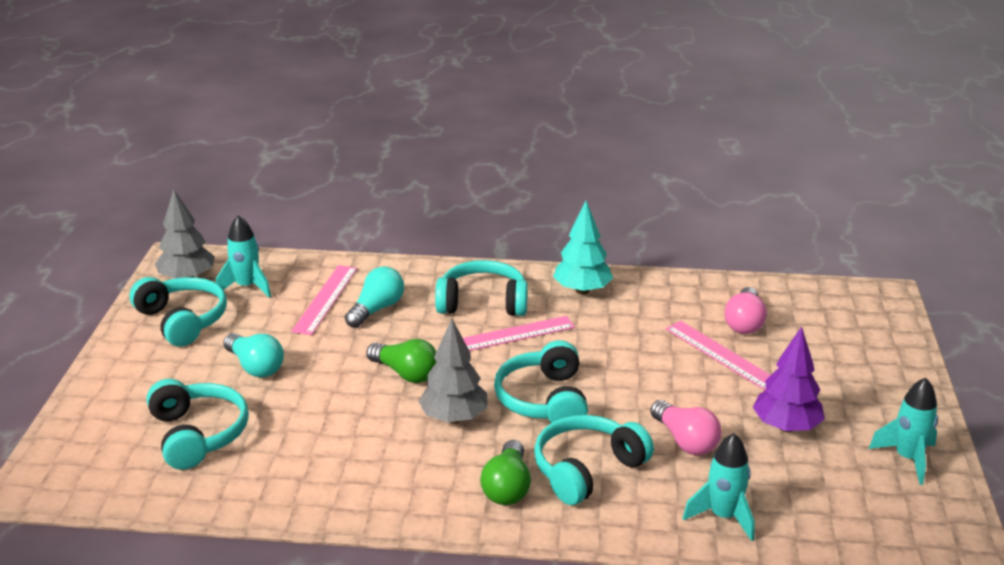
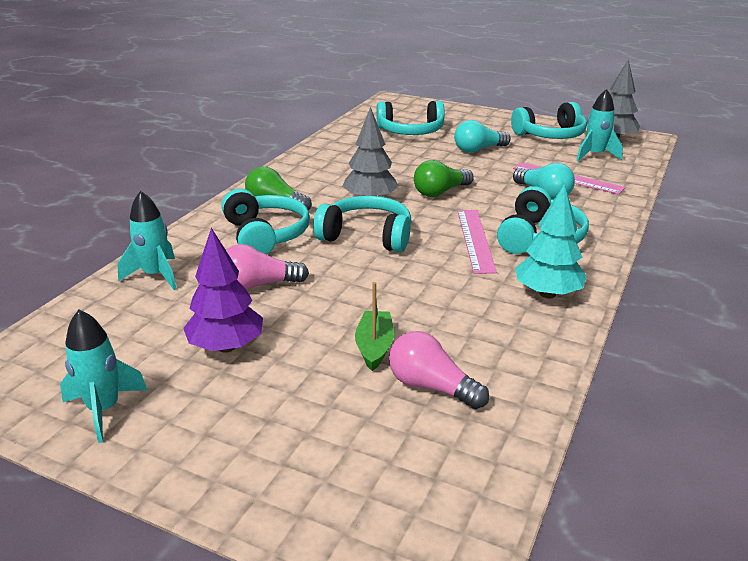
camera: 110 degrees right, 0 degrees up
pink ruler [666,321,771,390] -> green boat [355,282,394,371]

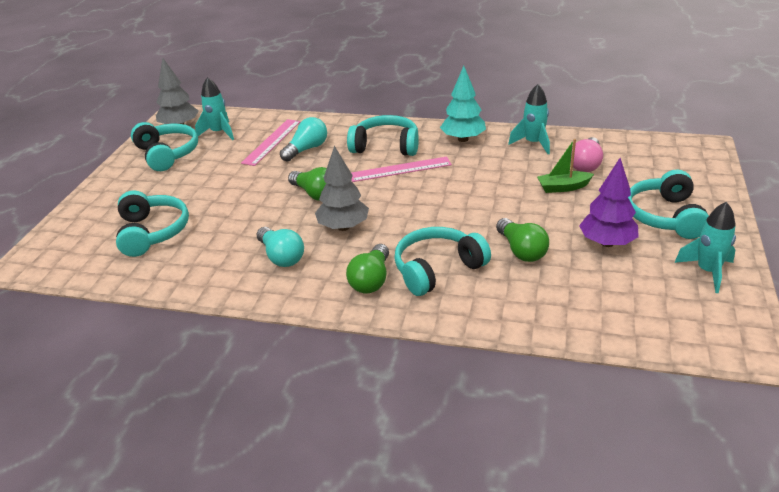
camera: 100 degrees left, 5 degrees up
turquoise rocket [117,191,177,290] -> turquoise rocket moved to [508,84,550,154]
pink light bulb [226,244,309,290] -> green light bulb [496,218,549,262]
turquoise headphones [313,196,412,252] -> turquoise headphones moved to [628,170,709,239]
turquoise light bulb [454,120,511,153] -> turquoise light bulb moved to [257,227,304,267]

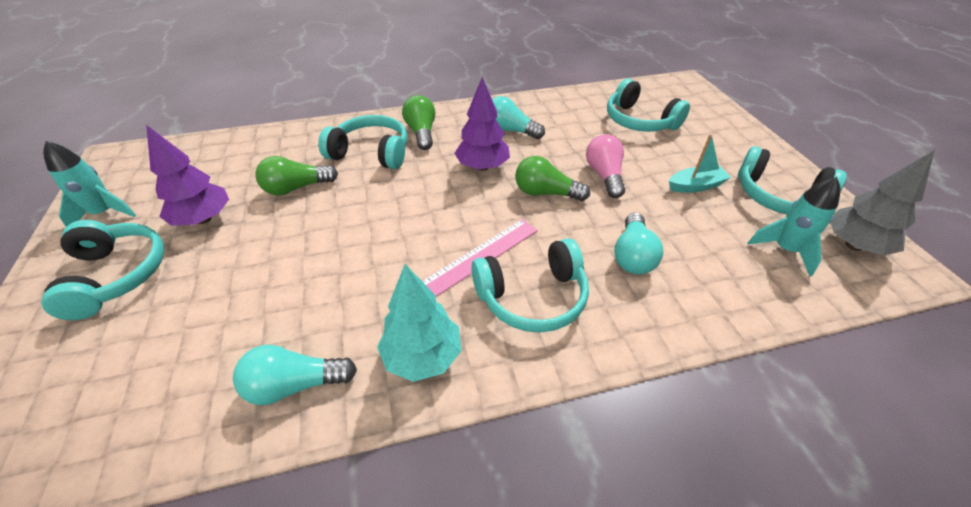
camera: 150 degrees right, 10 degrees up
pink ruler [241,119,300,166] -> none
grey tree [315,146,369,231] -> purple tree [454,77,510,171]
turquoise headphones [394,227,491,296] -> turquoise headphones turned 105 degrees counterclockwise [318,115,407,169]
green light bulb [496,218,549,262] -> green light bulb turned 60 degrees counterclockwise [256,156,338,195]
turquoise rocket [508,84,550,154] -> turquoise light bulb [233,345,357,405]
green boat [537,139,594,193] -> none
pink light bulb [571,137,603,172] -> pink light bulb moved to [586,134,625,198]
none -> turquoise boat [669,134,731,193]

